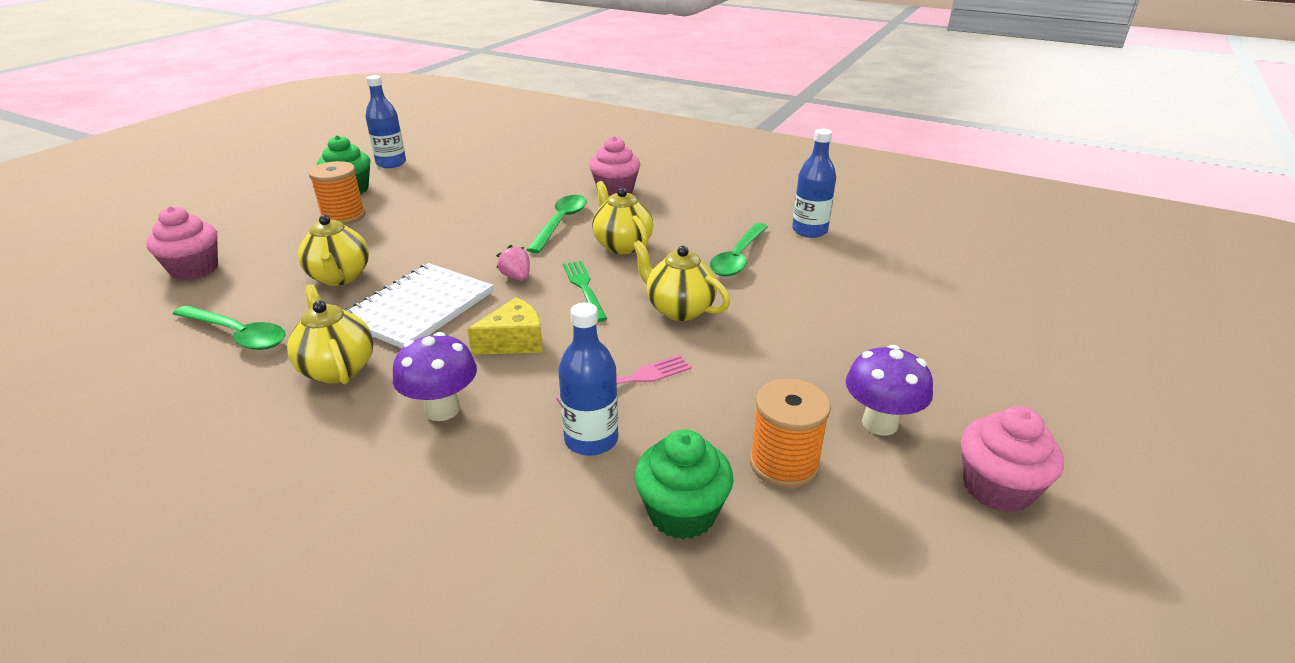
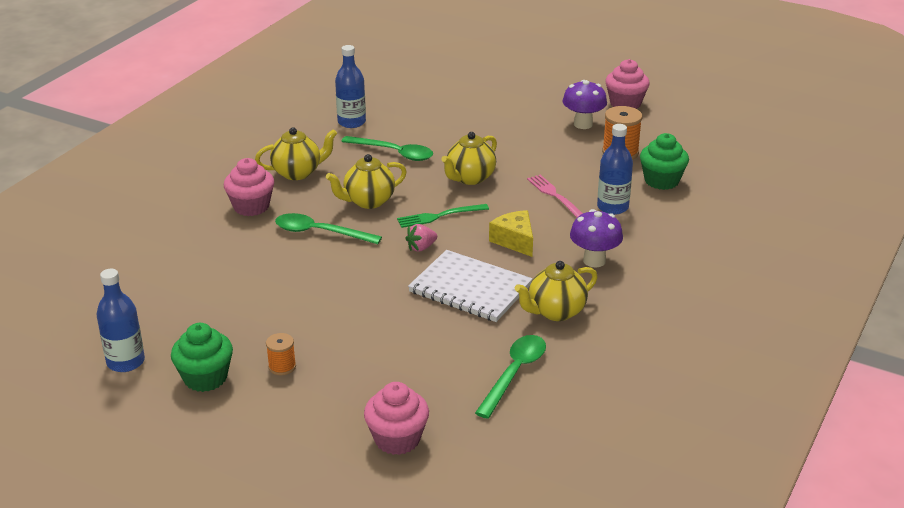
camera: 90 degrees left, 0 degrees up
yellow teapot [298,215,369,286] -> yellow teapot moved to [255,127,337,180]
orange spool [308,161,366,225] -> orange spool [266,333,296,375], size x0.59

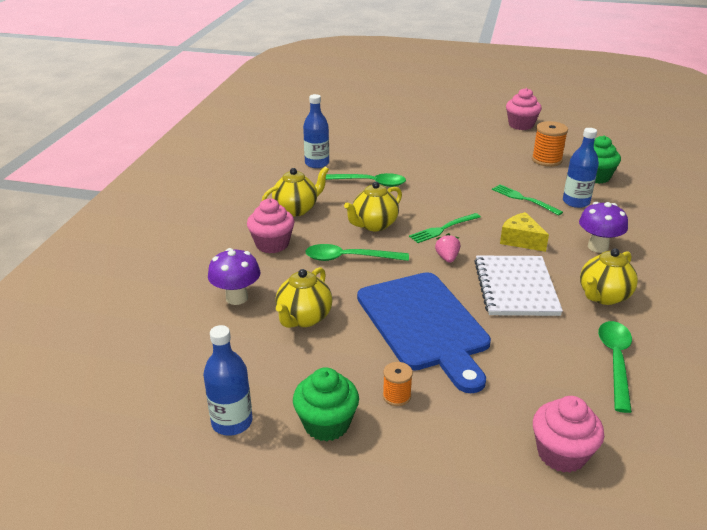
camera: 15 degrees left, 0 degrees up
pink strawberry [405,224,437,251] -> pink strawberry turned 135 degrees clockwise [435,233,460,263]
white notebook [408,250,533,322] -> white notebook turned 75 degrees clockwise [474,256,563,316]
yellow teapot [441,132,497,185] -> yellow teapot moved to [276,267,332,328]
pink fork [527,175,583,217] -> green fork [492,184,563,216]
purple mushroom [563,80,607,129] -> purple mushroom moved to [208,248,260,305]
none -> blue cutting board [357,272,491,393]

